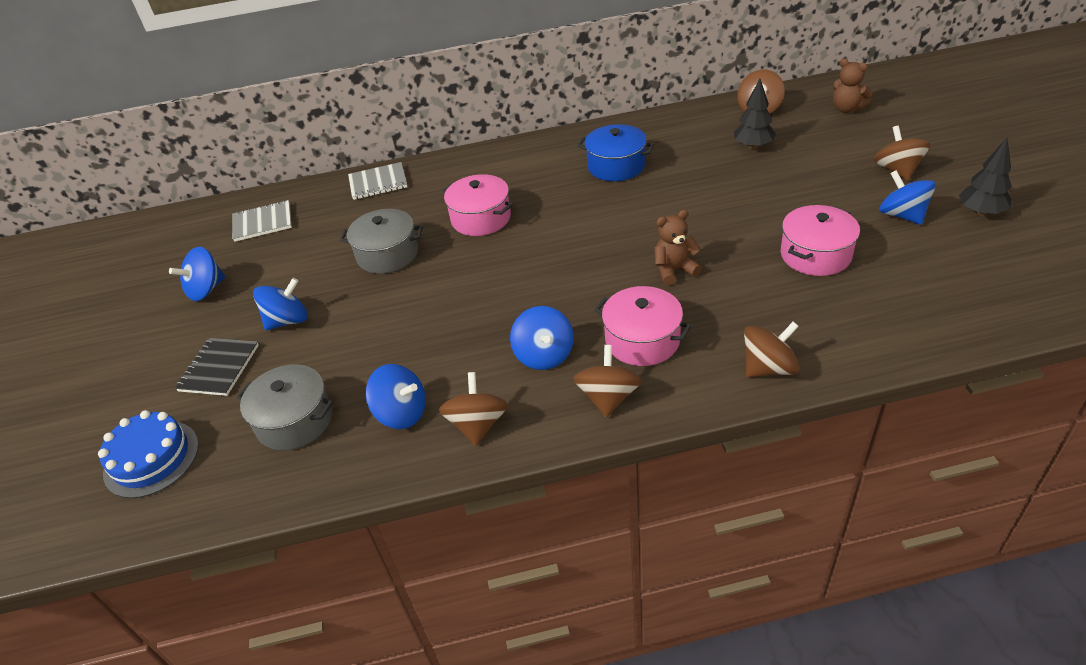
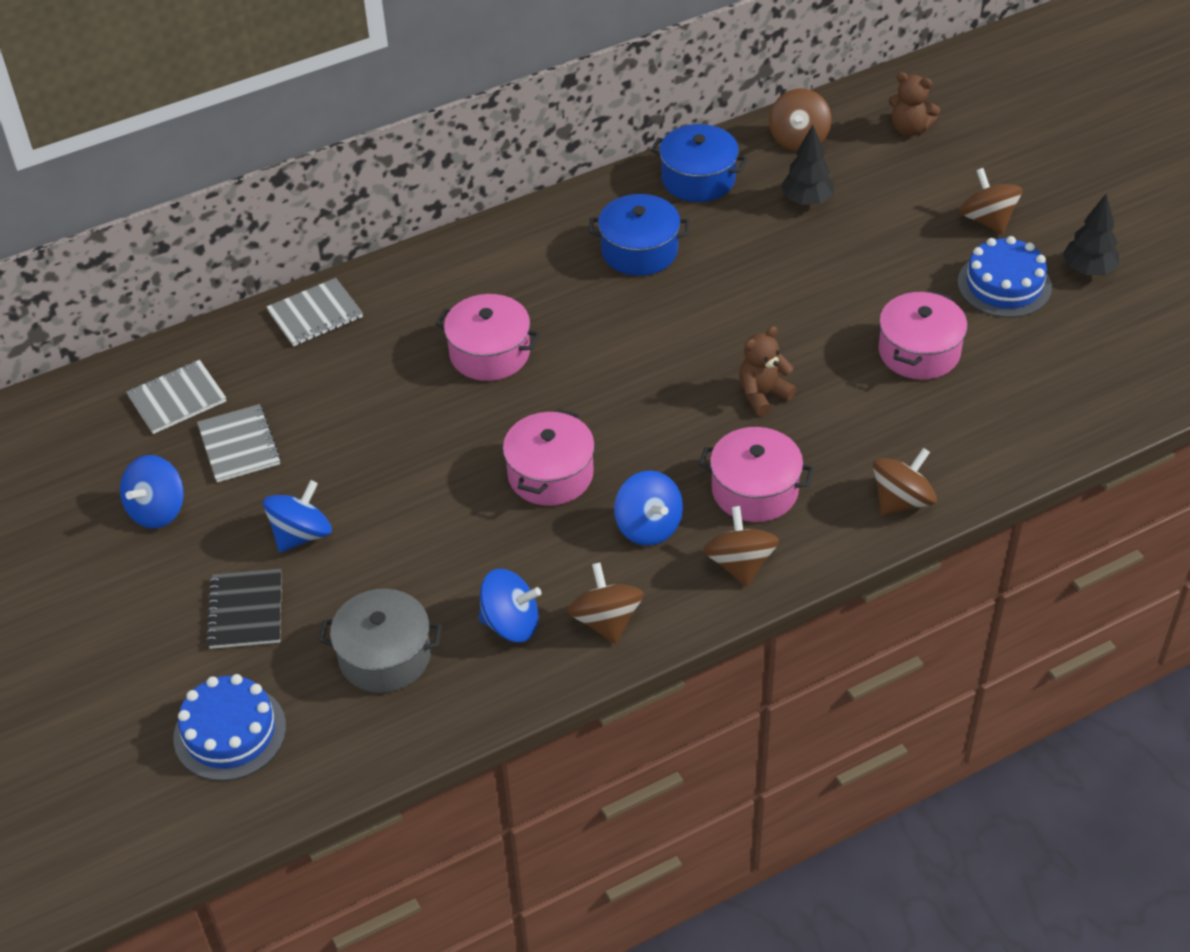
camera: 20 degrees left, 5 degrees up
grey pot [340,209,423,274] -> none
blue spinning top [879,170,936,225] -> blue cake [957,236,1052,318]
none -> grey notebook [197,404,281,483]
none -> pink pot [503,409,595,506]
none -> blue pot [650,124,748,202]

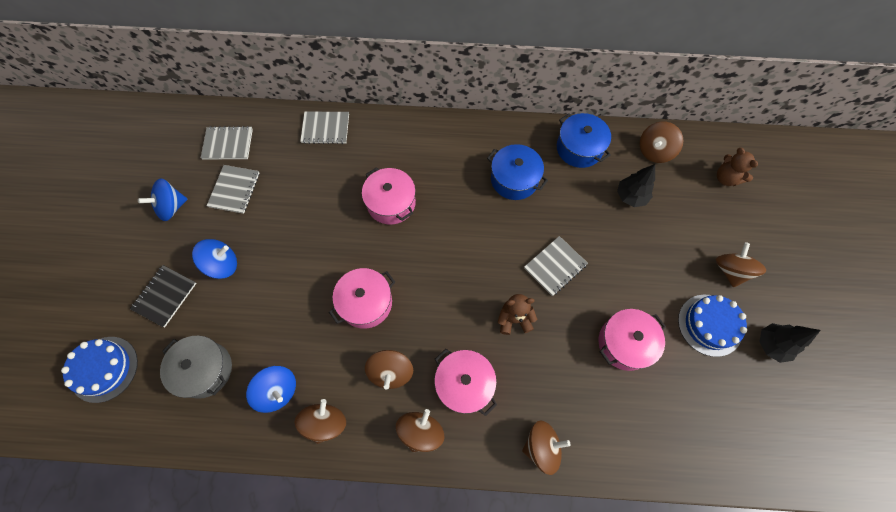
camera: 30 degrees right, 20 degrees up
blue spinning top [614,470,683,546] -> brown spinning top [365,350,413,389]
none -> grey notebook [524,236,588,296]

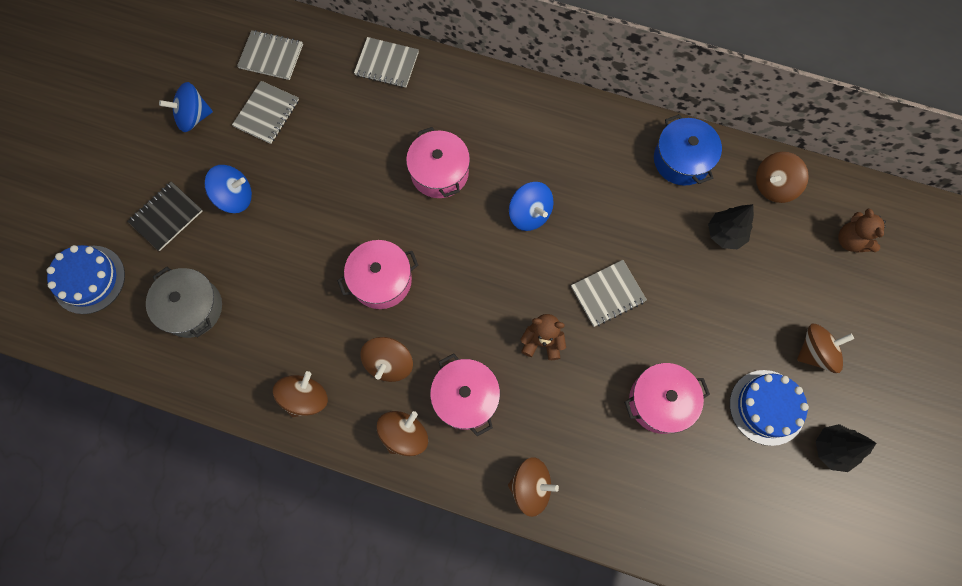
camera: 15 degrees right, 5 degrees up
blue spinning top [246,366,296,413] -> blue spinning top moved to [509,182,554,231]
blue pot [487,144,548,200] -> none
brown spinning top [716,242,766,288] -> brown spinning top turned 45 degrees clockwise [797,324,854,373]

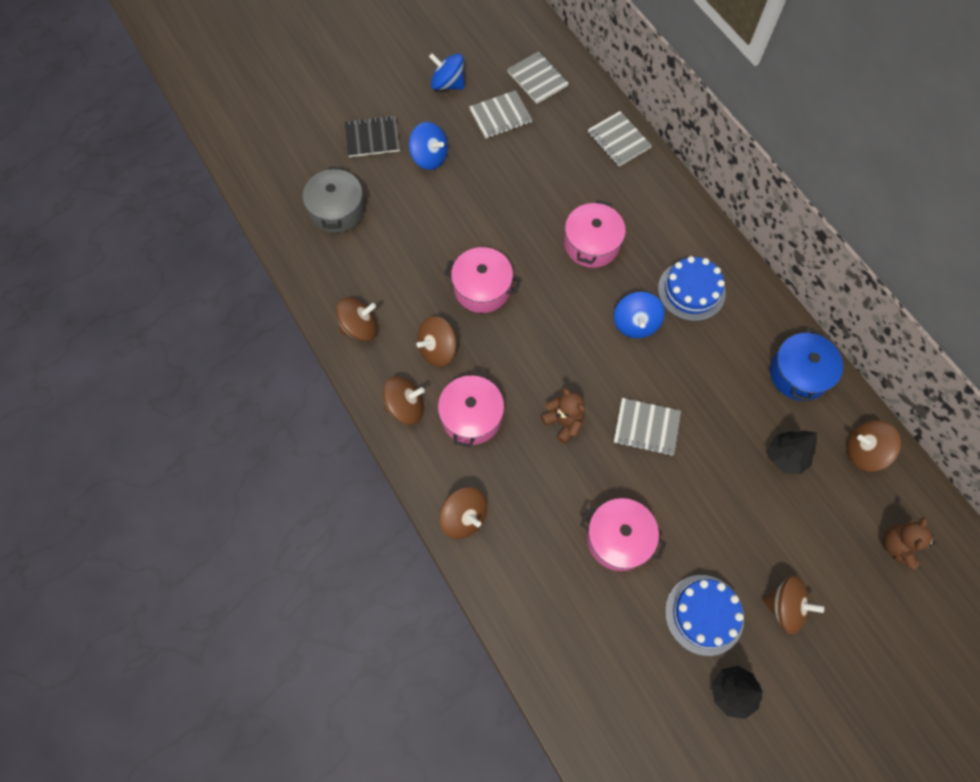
camera: 40 degrees right, 5 degrees down
blue cake [47,245,125,314] -> blue cake moved to [658,256,726,321]

